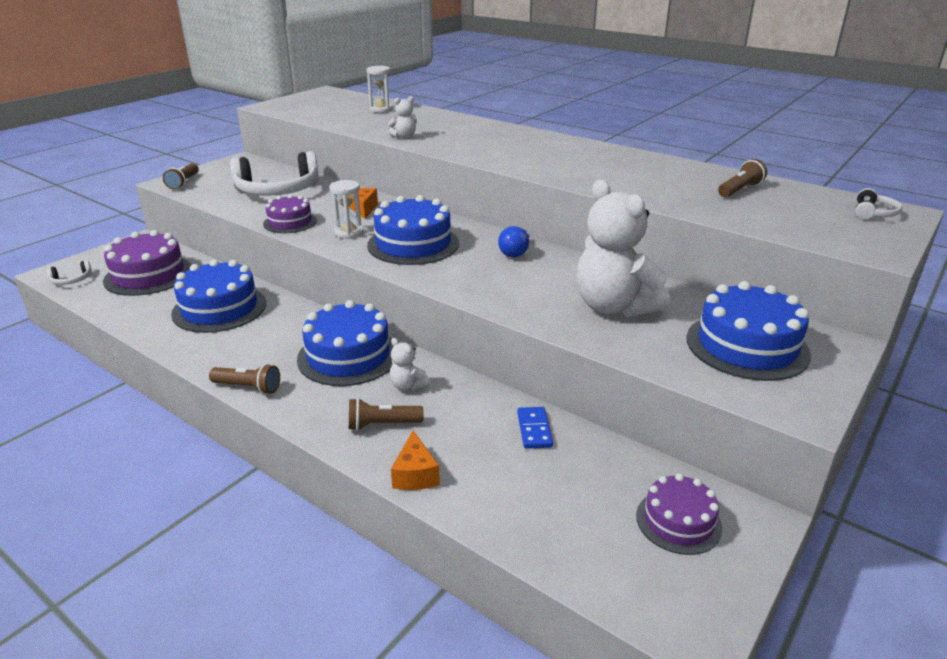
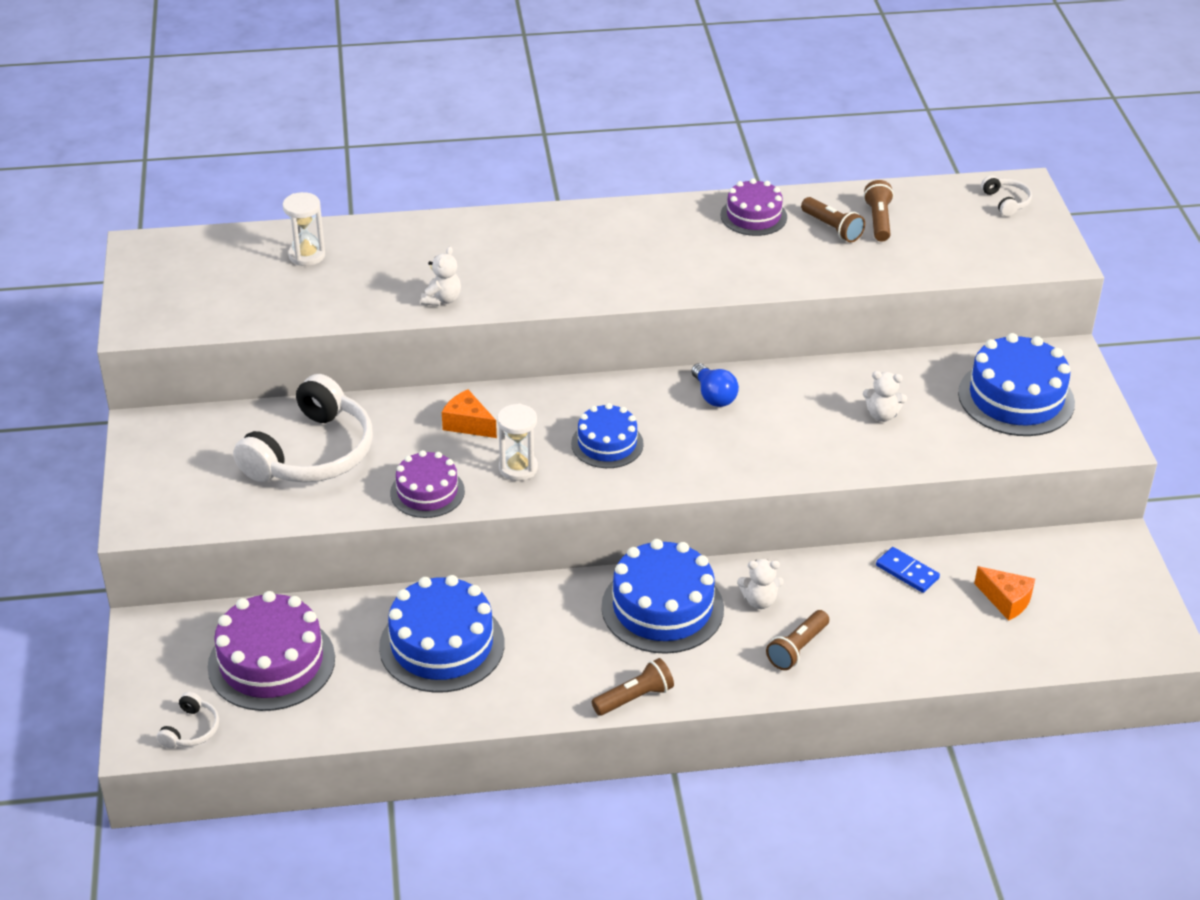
camera: 45 degrees left, 10 degrees up
brown flashlight [163,163,199,189] -> brown flashlight moved to [801,197,865,242]
blue cake [367,195,459,265] -> blue cake [571,403,644,468], size x0.61
orange cheese [391,430,440,490] -> orange cheese moved to [974,566,1035,621]
white teddy bear [576,180,670,317] -> white teddy bear [863,371,907,422], size x0.43
purple cake [636,474,722,555] -> purple cake moved to [720,178,787,236]

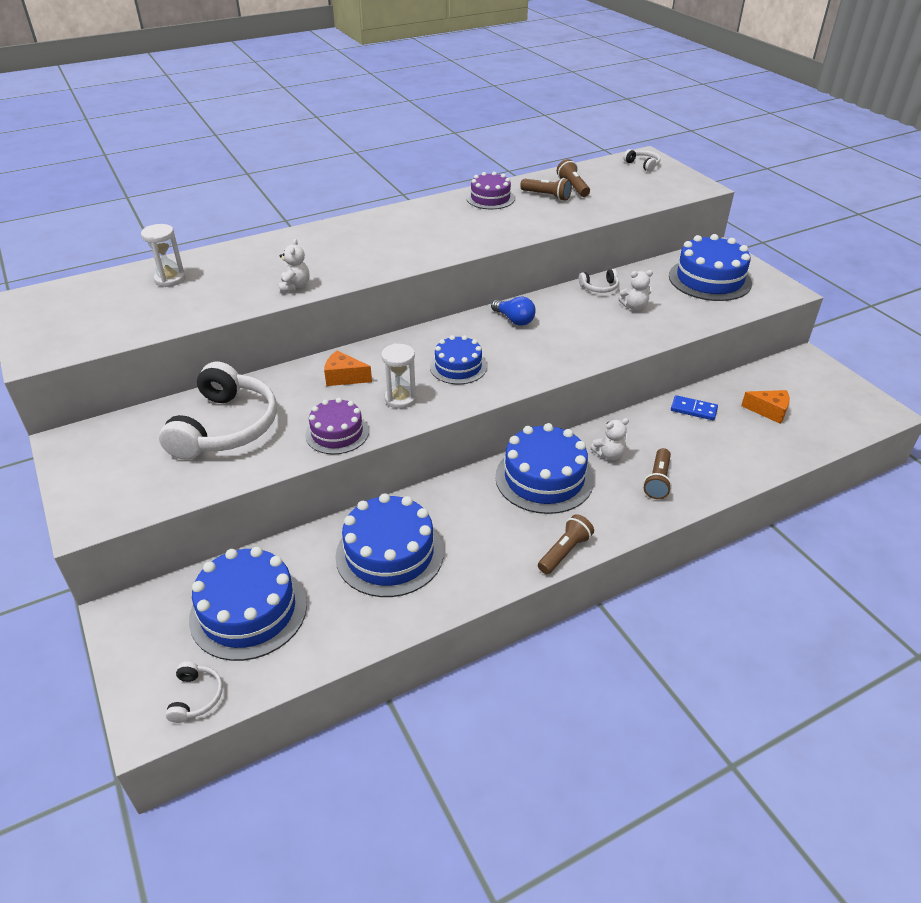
camera: 20 degrees left, 0 degrees up
purple cake [207,591,335,711] -> blue cake [189,547,307,661]
none -> white headphones [579,269,619,293]

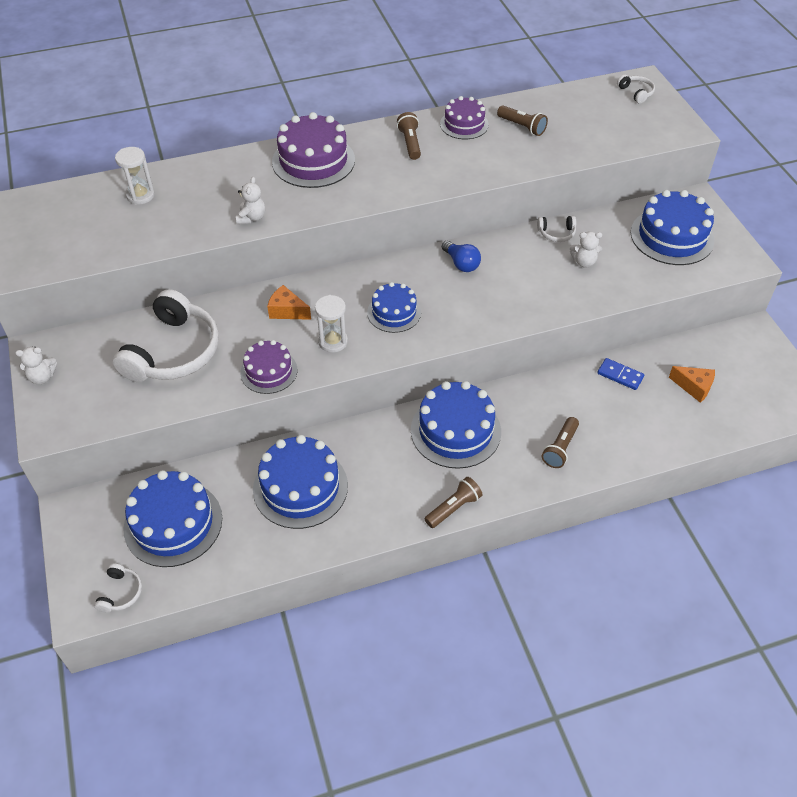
camera: 10 degrees right, 10 degrees up
brown flashlight [557,159,590,197] -> brown flashlight moved to [397,112,421,160]
white teddy bear [590,418,629,461] -> white teddy bear moved to [15,347,57,384]
none -> purple cake [272,112,355,188]

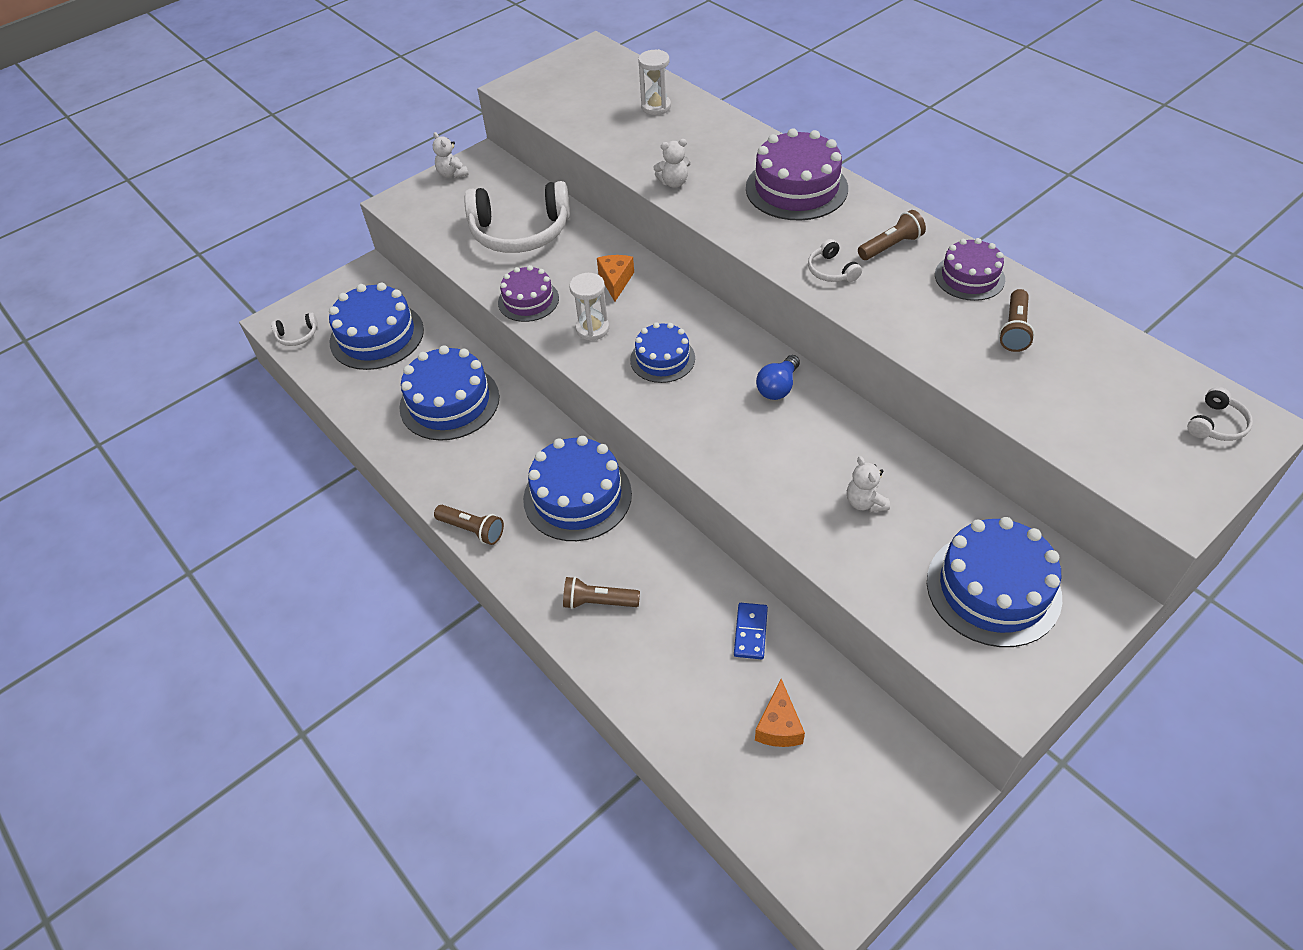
camera: 70 degrees right, 0 degrees up
white headphones [537,216,576,242] -> white headphones moved to [808,239,862,282]

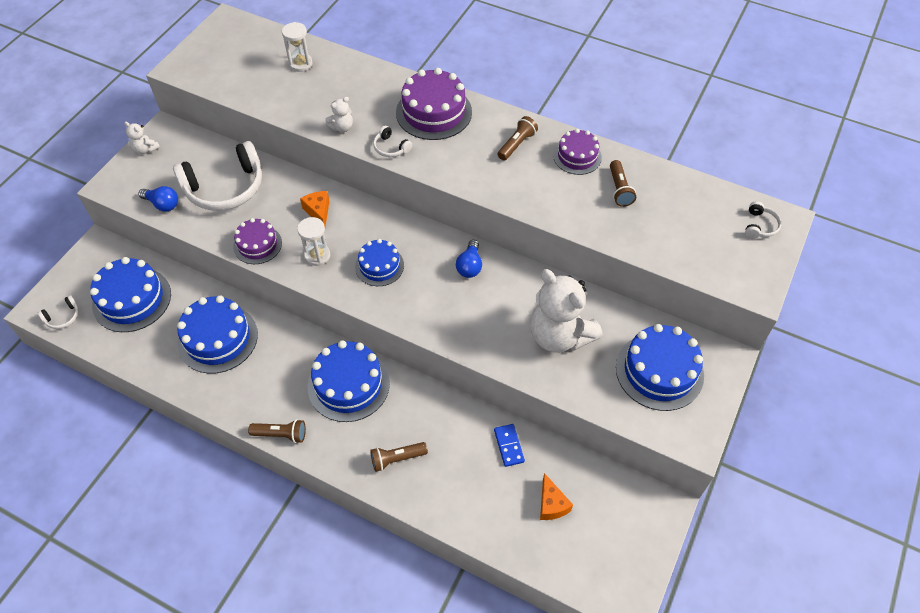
camera: 25 degrees left, 5 degrees up
white headphones [808,239,862,282] -> white headphones moved to [373,126,412,157]
white teddy bear [847,456,890,512] -> white teddy bear [530,269,603,353], size x2.33
none -> blue light bulb [138,186,178,212]

